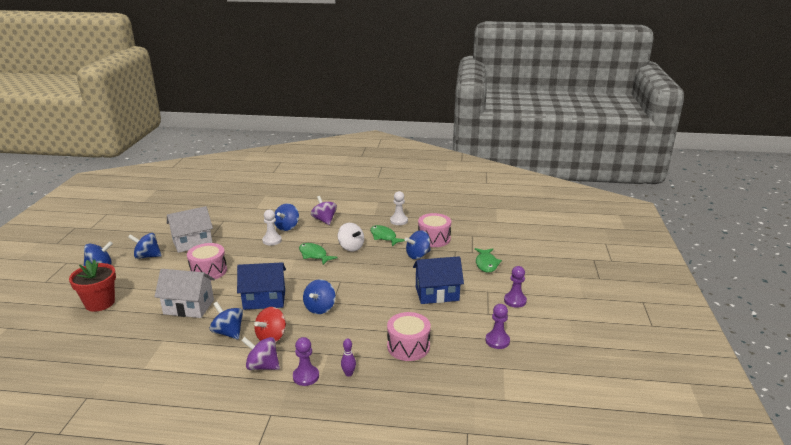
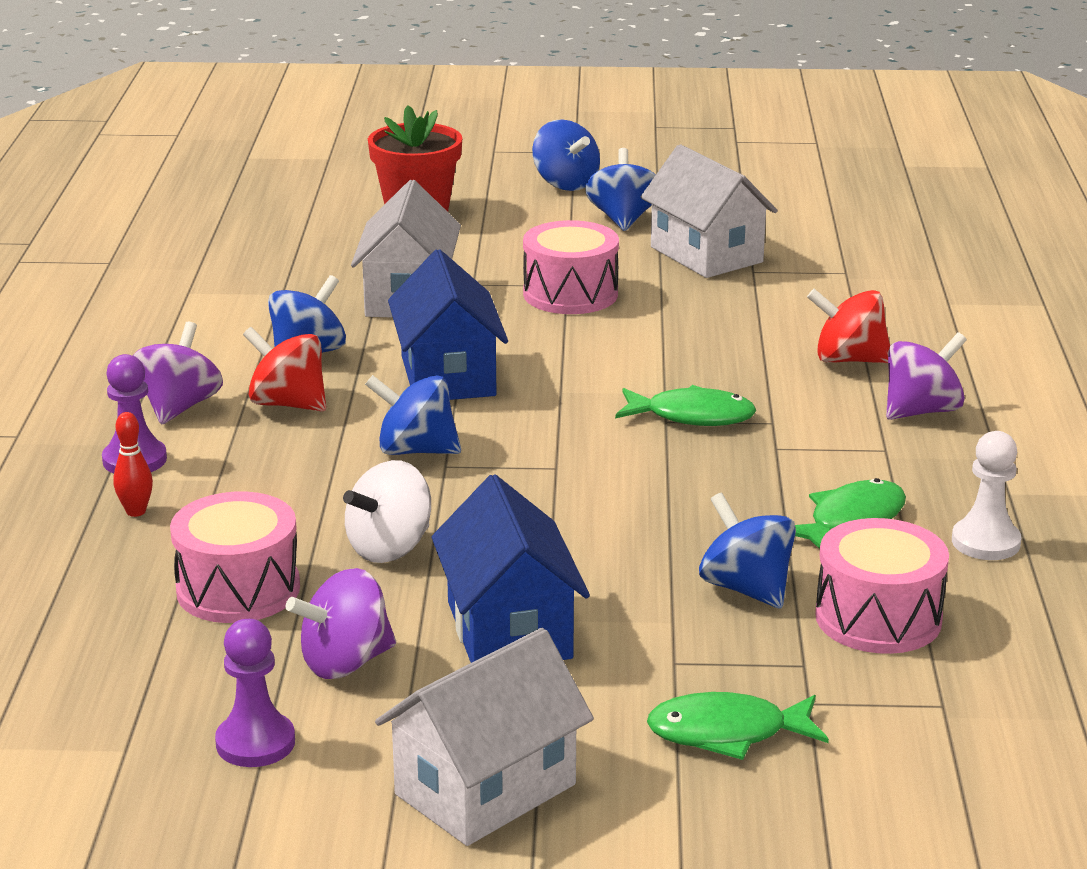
camera: 85 degrees right, 0 degrees up
white pawn [262,210,282,246] -> none
blue spinning top [274,203,299,231] -> red spinning top [807,289,890,363]
green fish [299,243,337,265] -> green fish turned 60 degrees clockwise [615,385,756,426]
white spinning top [338,223,364,251] -> white spinning top moved to [343,460,431,563]
purple bowling pin [341,339,356,377] -> red bowling pin [113,412,153,517]
purple pawn [504,266,527,308] -> white house [375,628,594,846]
none -> purple spinning top [286,568,396,679]

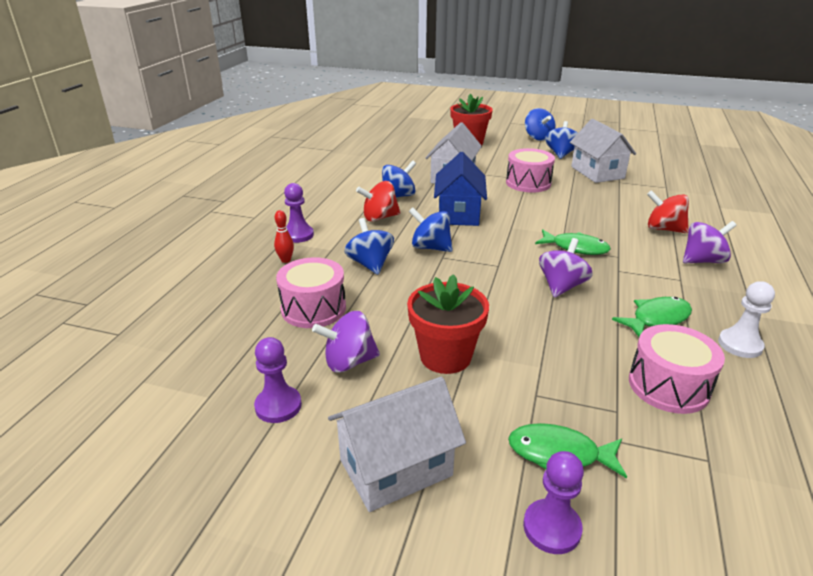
camera: 15 degrees right, 5 degrees up
purple spinning top [133,322,223,424] -> purple spinning top moved to [539,238,593,298]
red spinning top [243,327,326,412] -> red spinning top turned 60 degrees counterclockwise [356,181,401,222]
white spinning top [343,460,431,563] -> none
blue house [432,474,590,663] -> red flower pot [407,274,489,374]
blue spinning top [699,493,796,608] -> blue spinning top moved to [345,218,394,275]
none -> purple pawn [523,451,584,554]

